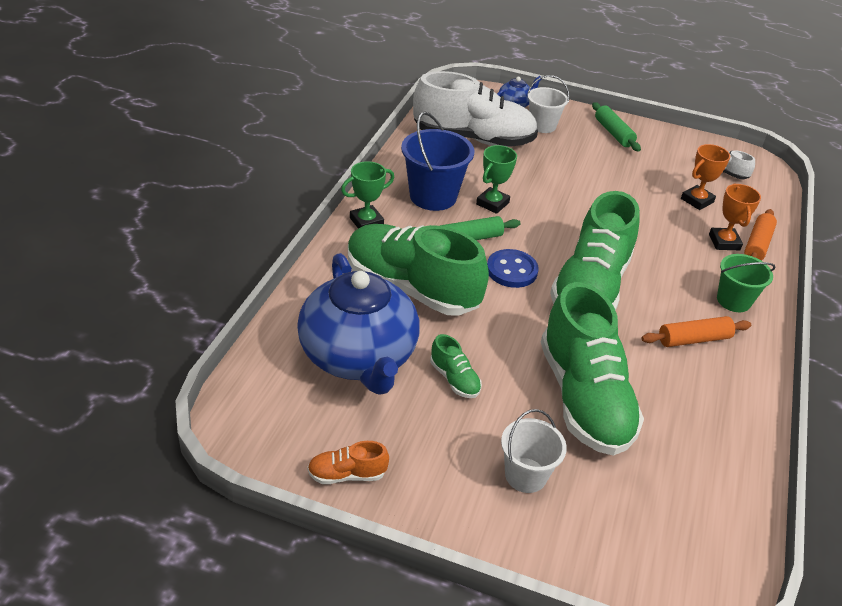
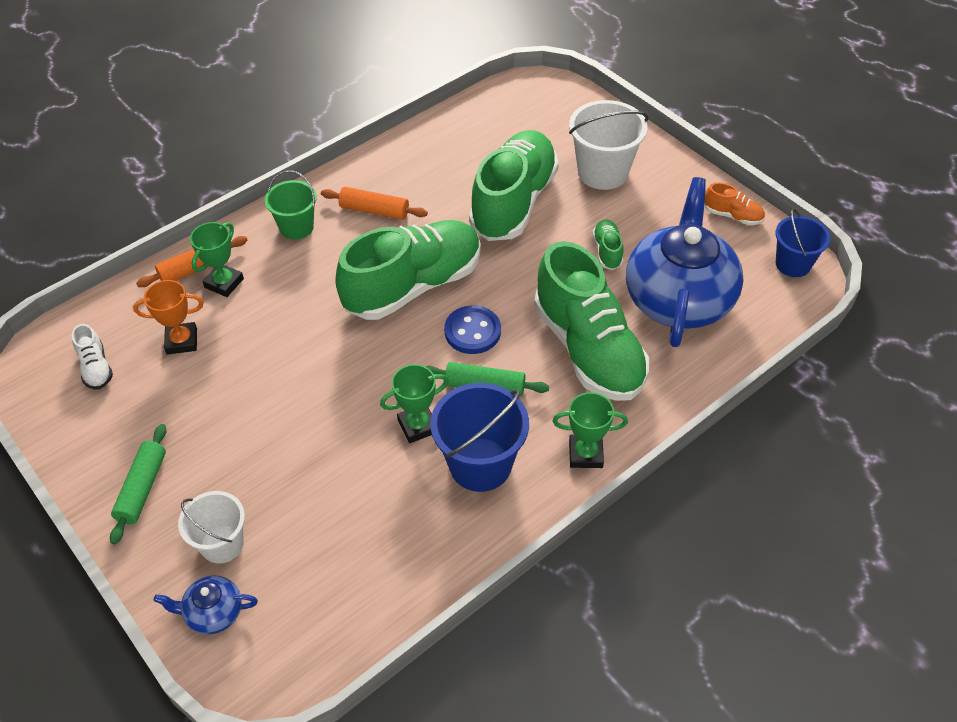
camera: 145 degrees left, 10 degrees up
white shoe [413,71,538,147] -> none
white bucket [501,409,567,493] -> white bucket [569,100,649,190], size x1.55
orange trophy [709,184,761,250] -> green trophy [190,222,244,297]
none -> blue bucket [775,209,831,277]

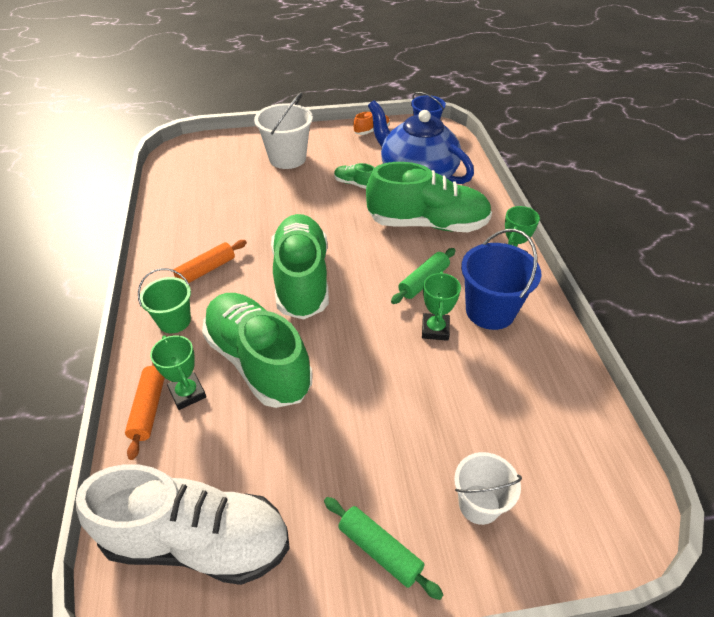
camera: 60 degrees left, 5 degrees down
white shoe [72,324,113,389] -> white shoe [76,464,290,585], size x2.42
orange trophy [133,280,204,355] -> none
blue teapot [154,575,258,634] -> none
blue button [444,305,501,354] -> none
green shoe [469,130,559,241] -> green shoe moved to [202,293,312,408]

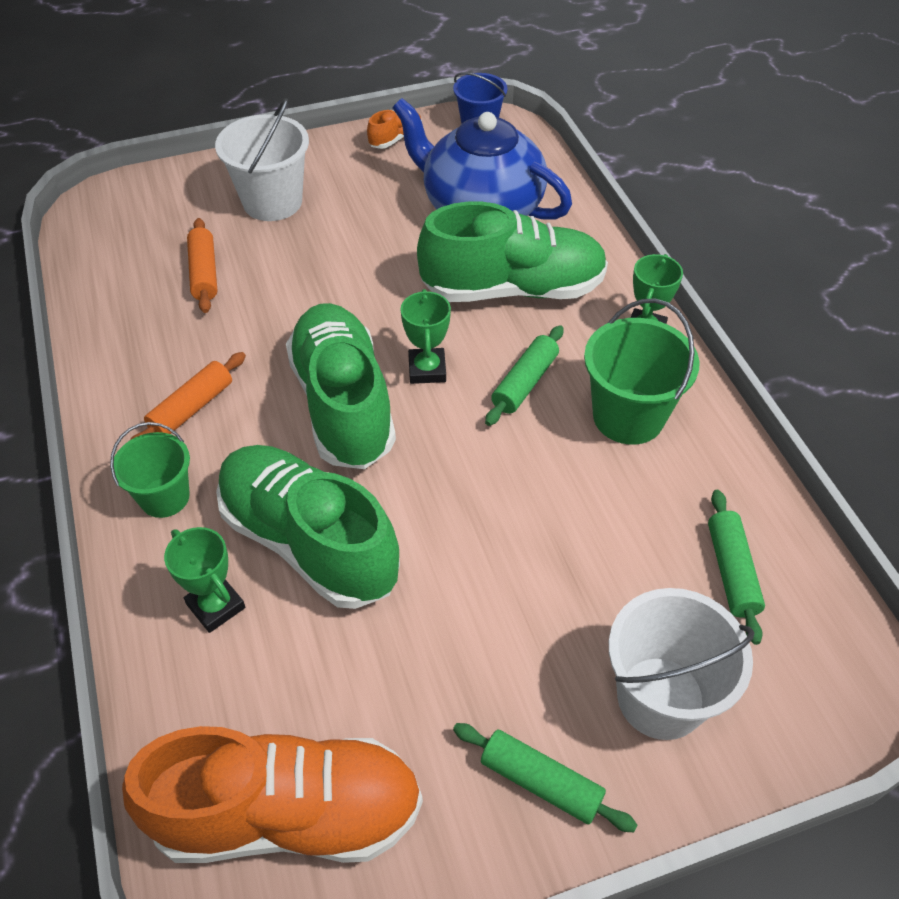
camera: 10 degrees left, 5 degrees up
white shoe [76,464,290,585] -> orange shoe [122,726,423,863]
orange rolling pin [125,362,165,460] -> orange rolling pin moved to [187,218,218,313]
green shoe [334,163,374,189] -> none
green trophy [422,271,461,341] -> green trophy moved to [401,289,451,384]
white bucket [454,452,522,525] -> white bucket [609,588,754,740], size x1.55
blue bucket [461,229,541,330] -> green bucket [584,298,699,445]
none -> green rolling pin [708,490,765,645]

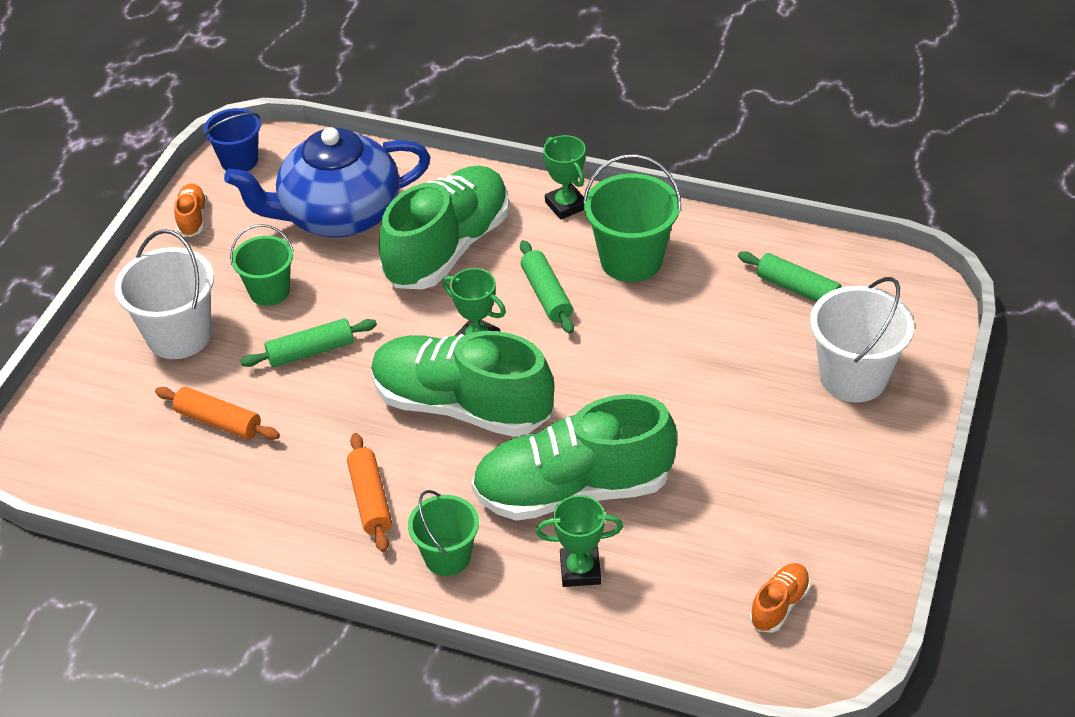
camera: 50 degrees left, 5 degrees down
orange shoe [122,726,423,863] -> orange shoe [750,563,810,633], size x0.41
green rolling pin [453,723,637,832] -> green rolling pin moved to [240,318,377,367]
none -> green bucket [230,224,294,306]

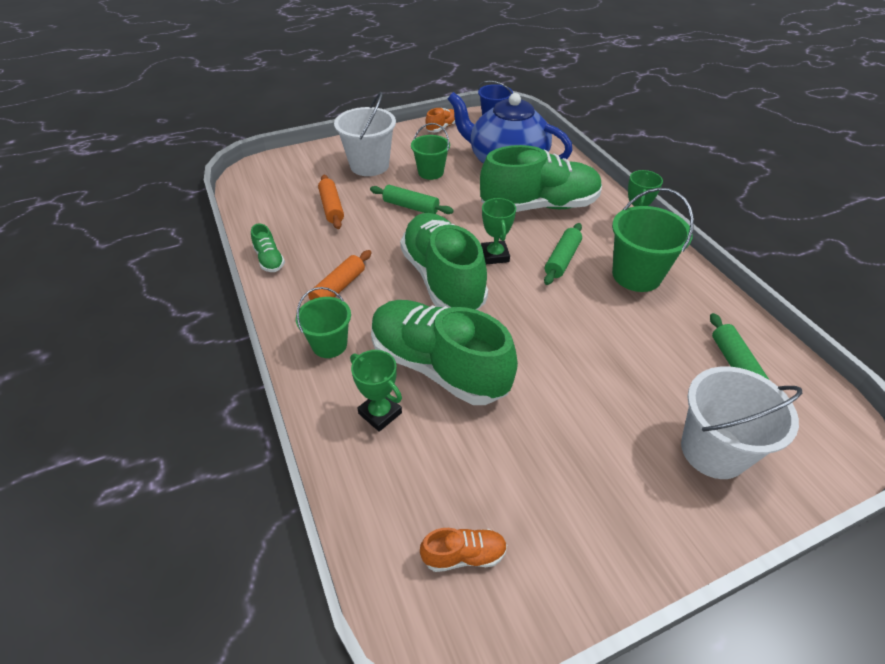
camera: 45 degrees right, 0 degrees up
none -> green shoe [251,223,285,272]

